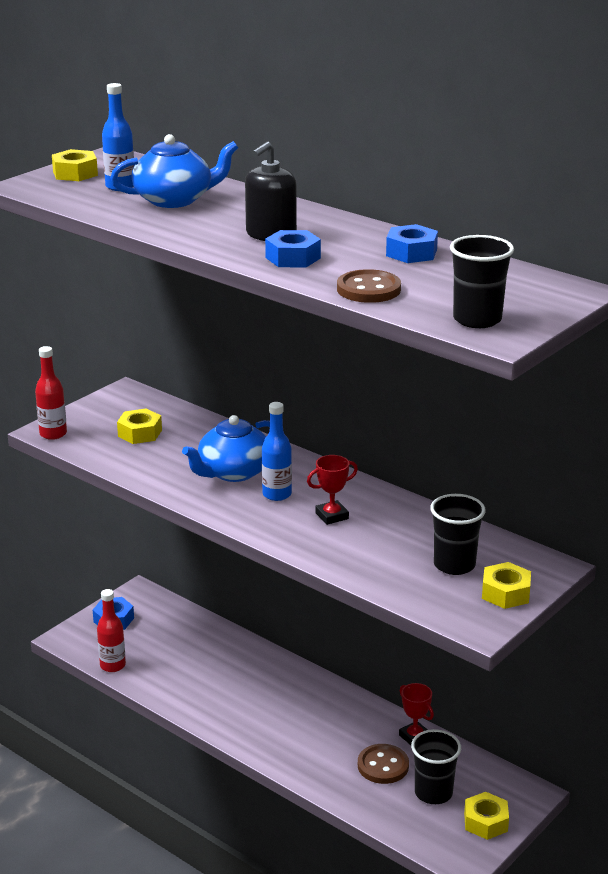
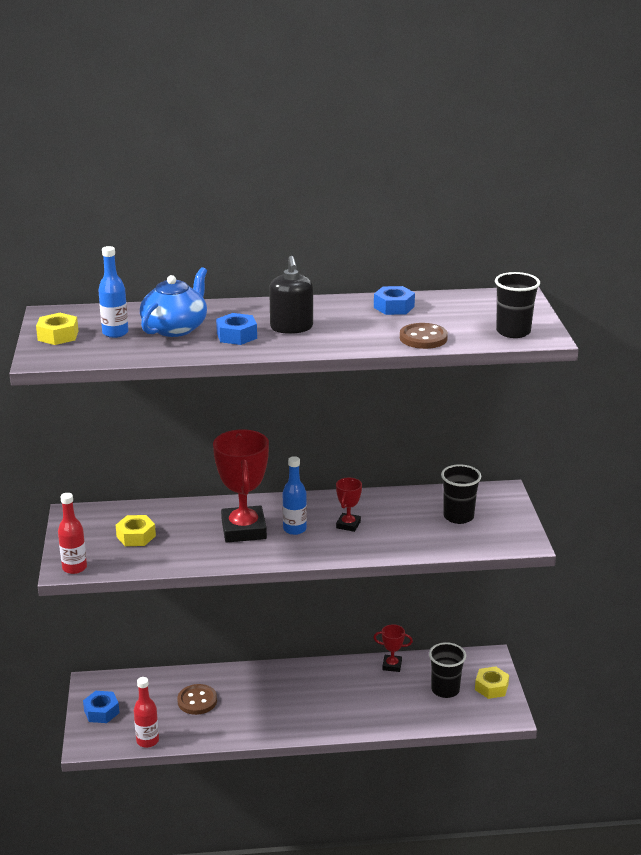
camera: 45 degrees left, 0 degrees up
blue teapot [182,415,270,482] -> red trophy [213,429,269,543]
blue nut [265,230,321,268] -> blue nut moved to [216,313,257,345]
brown button [358,744,409,784] -> brown button moved to [177,684,217,715]
yellow nut [482,562,531,609] -> none

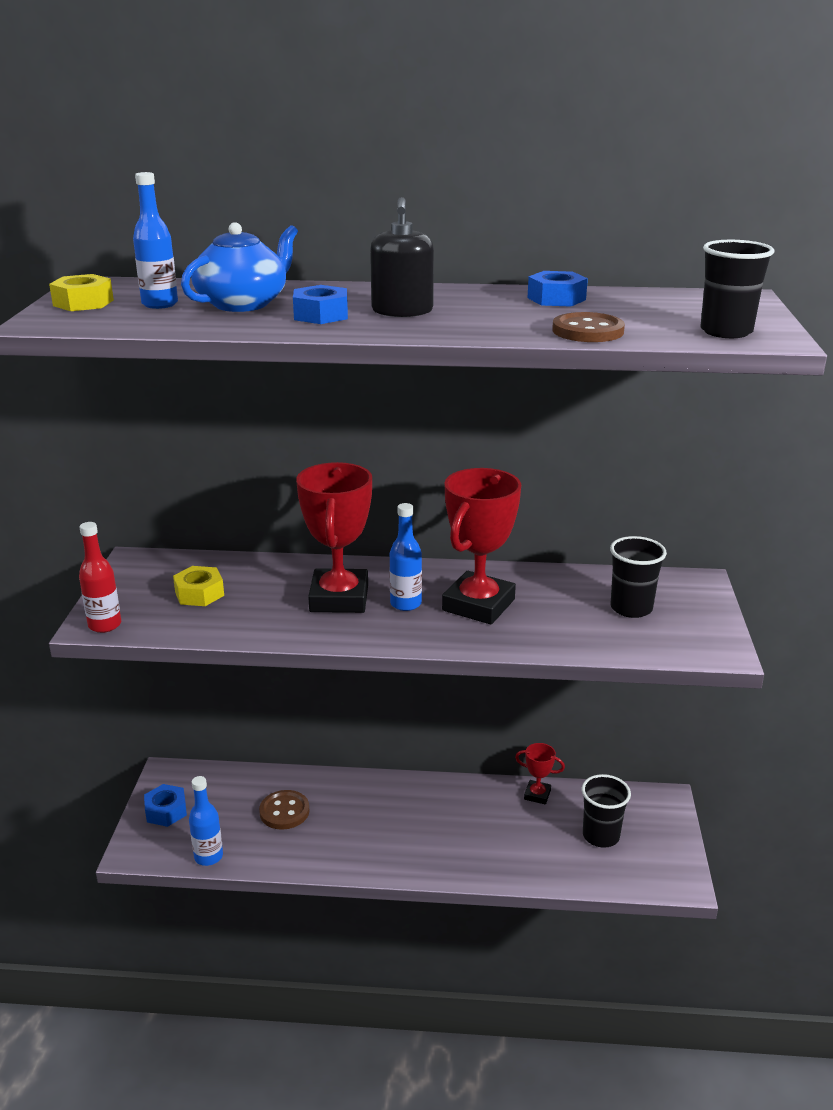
camera: 10 degrees right, 0 degrees up
red bottle [134,677,159,748] -> blue bottle [189,776,223,866]
red trophy [336,478,362,532] -> red trophy [442,468,521,625], size x2.08
yellow nut [475,666,509,699] -> none

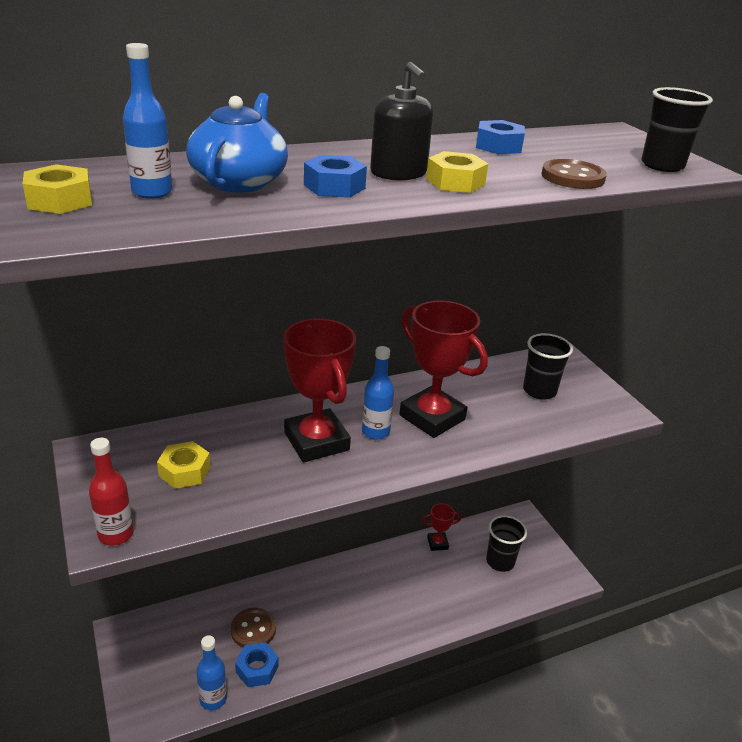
camera: 30 degrees left, 5 degrees up
blue nut [144,784,187,827] -> blue nut moved to [235,642,279,687]
red trophy [442,468,521,625] -> red trophy turned 45 degrees counterclockwise [400,300,488,438]
none -> yellow nut [426,151,488,193]

